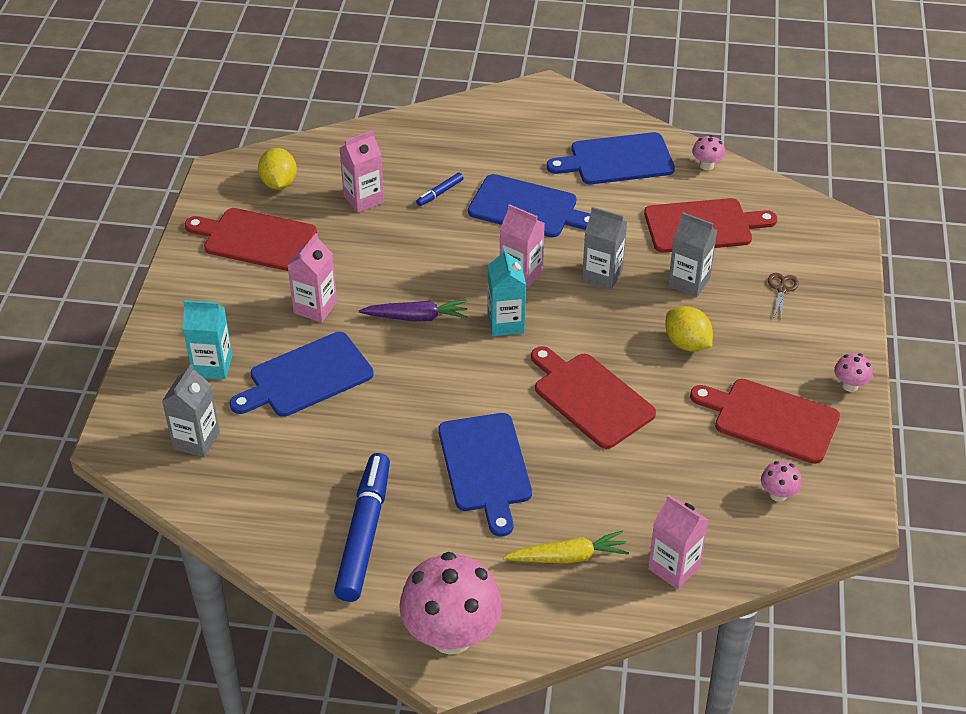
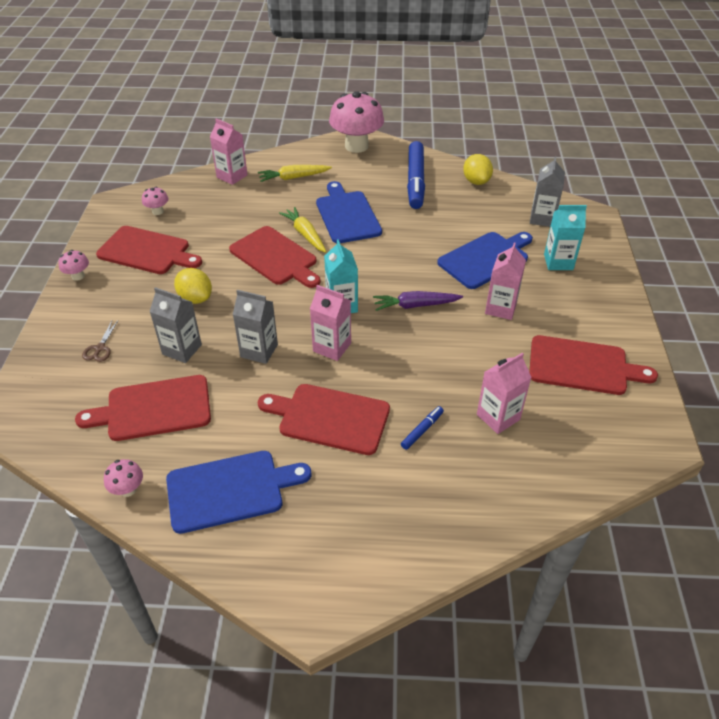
camera: 175 degrees right, 0 degrees up
yellow lemon [258,148,297,190] -> yellow lemon moved to [463,154,493,185]
blue cutting board [468,174,590,237] -> red cutting board [258,384,390,455]
none -> yellow carrot [279,207,327,253]

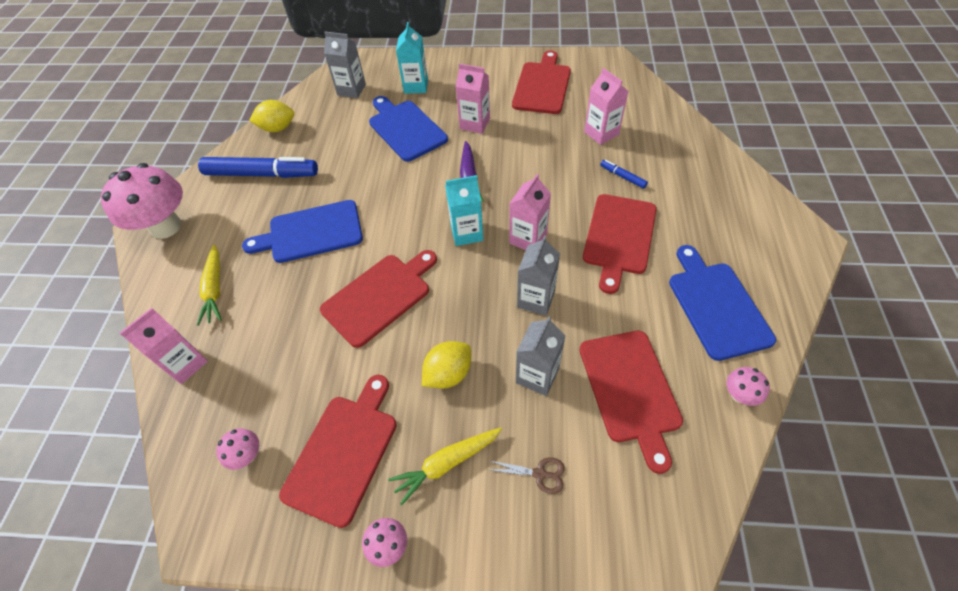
camera: 85 degrees left, 10 degrees up
yellow carrot [279,207,327,253] -> yellow carrot moved to [388,428,502,505]

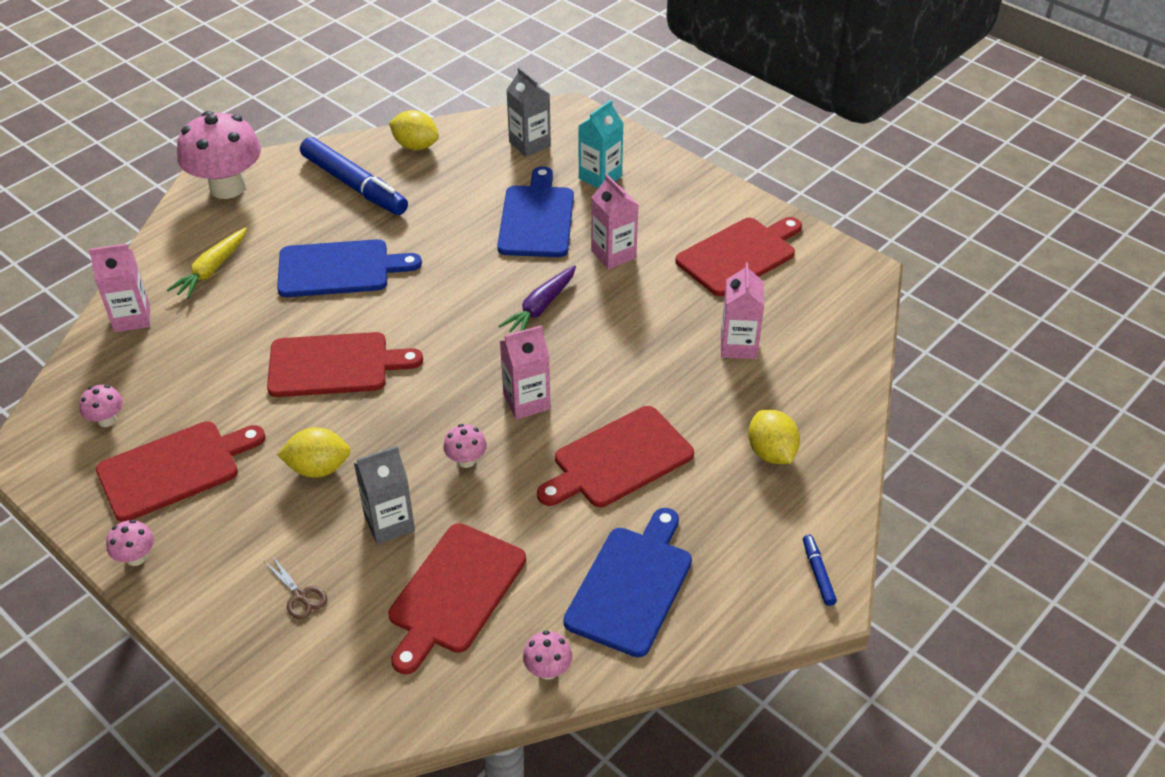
camera: 35 degrees right, 10 degrees down
blue cutting board [242,200,363,263] -> blue cutting board turned 150 degrees clockwise [277,239,422,297]
yellow carrot [388,428,502,505] -> none
turquoise carton [445,175,483,246] -> none
grey carton [517,236,560,316] -> pink mushroom [443,424,487,468]
blue marker [600,160,648,189] -> blue marker moved to [803,535,837,606]
none -> yellow lemon [748,410,800,464]

